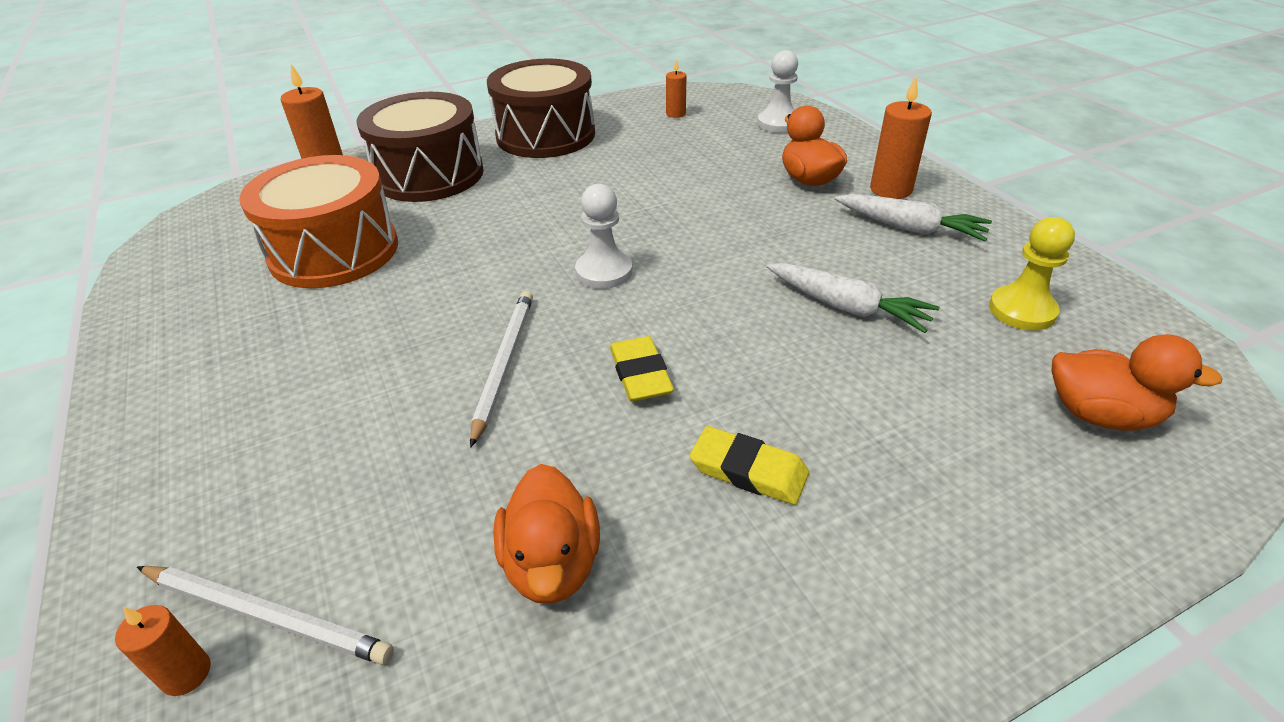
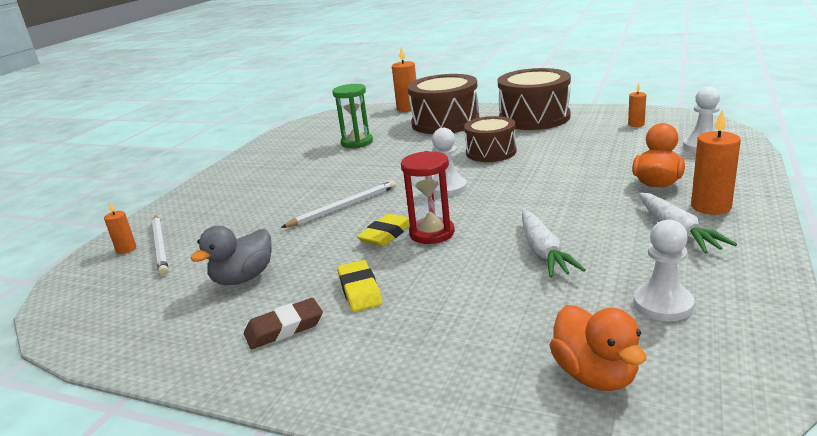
camera: 50 degrees right, 15 degrees down
orange drum [239,155,398,288] -> green hourglass [332,84,373,148]
orange duck [493,464,600,604] -> grey duck [190,226,272,285]
yellow pawn [989,217,1075,331] -> white pawn [633,220,694,321]
none -> brown eraser [244,298,323,349]
none -> red hourglass [401,151,455,244]
none -> brown drum [464,116,516,162]

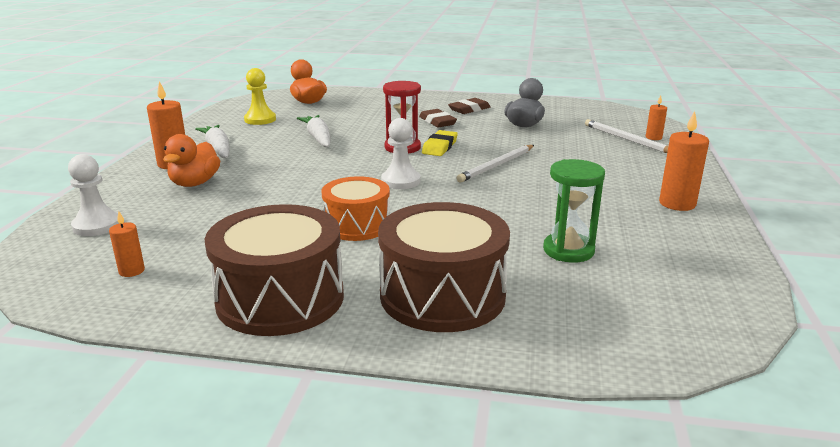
camera: 165 degrees right, 0 degrees up
yellow eraser [337,260,383,312] -> brown eraser [419,109,457,127]
orange candle [392,47,416,112] -> orange candle moved to [659,111,709,211]
brown drum [464,116,516,162] -> orange drum [321,176,390,241]
white pawn [633,220,694,321] -> yellow pawn [244,68,276,125]

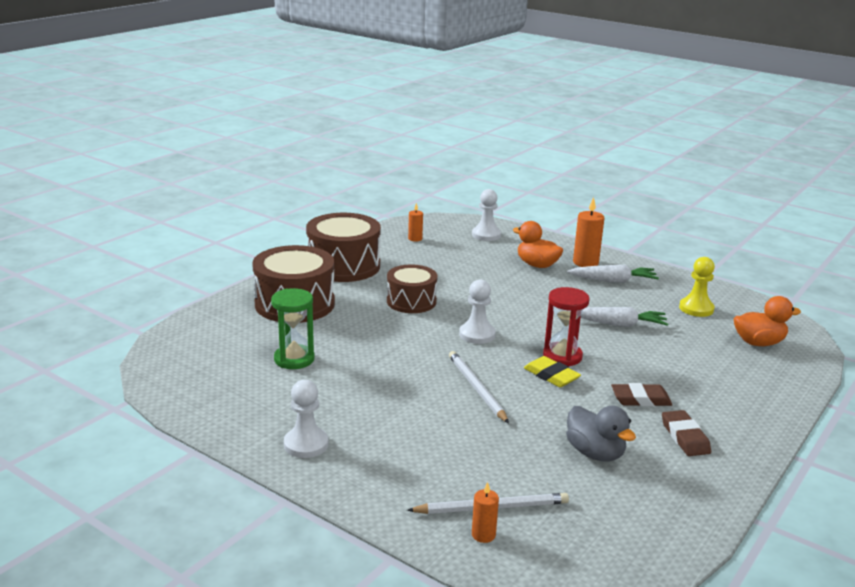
camera: 115 degrees right, 0 degrees up
orange drum [321,176,390,241] -> brown drum [387,264,438,313]
orange candle [659,111,709,211] -> white pawn [284,380,328,458]

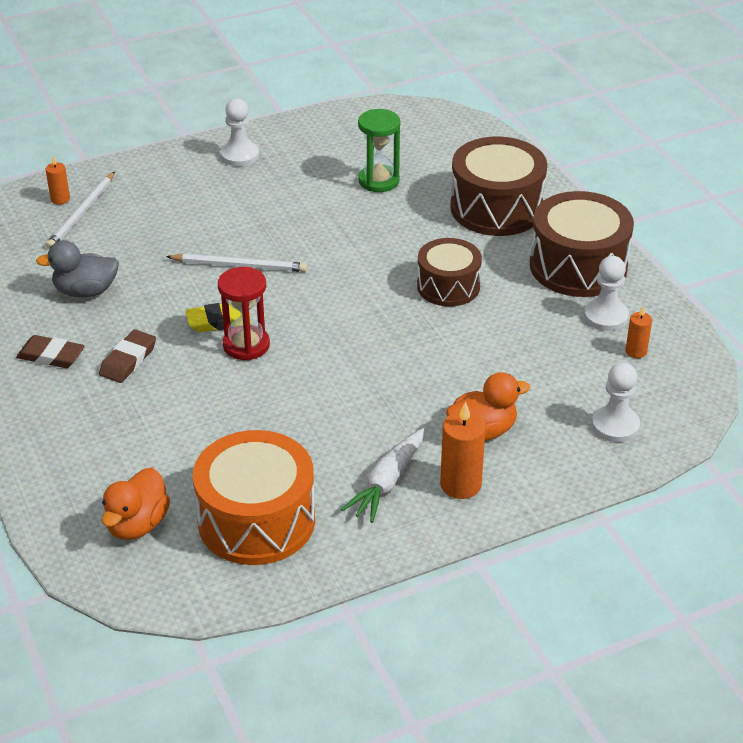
camera: 120 degrees right, 15 degrees up
white pawn [459,280,496,344] -> white pawn moved to [584,256,629,331]
white carrot [581,307,668,327] -> none
yellow pawn [679,257,715,317] -> orange drum [193,430,315,565]

